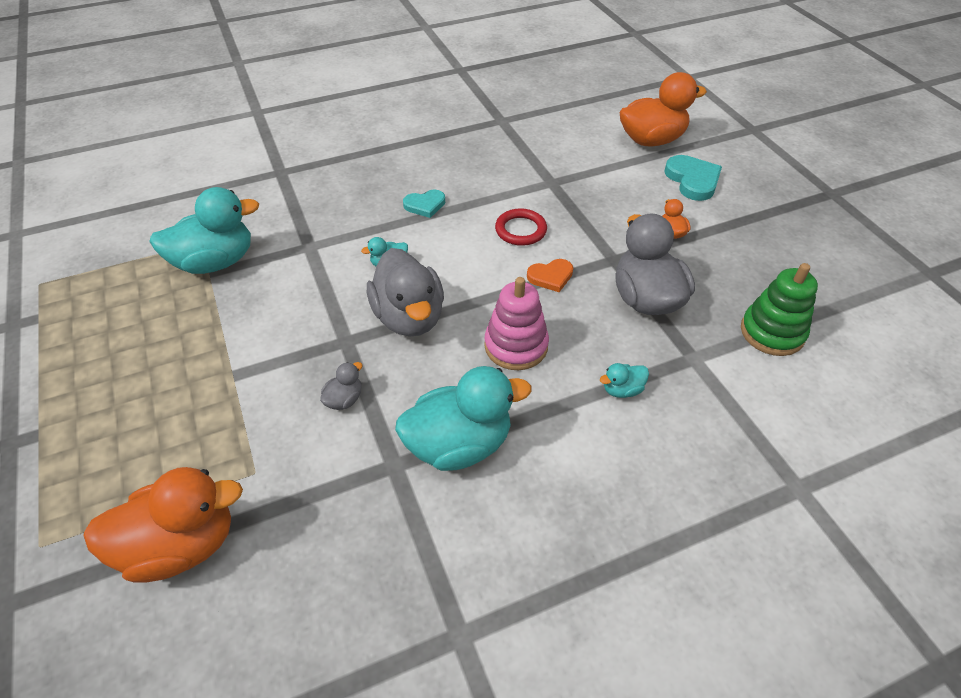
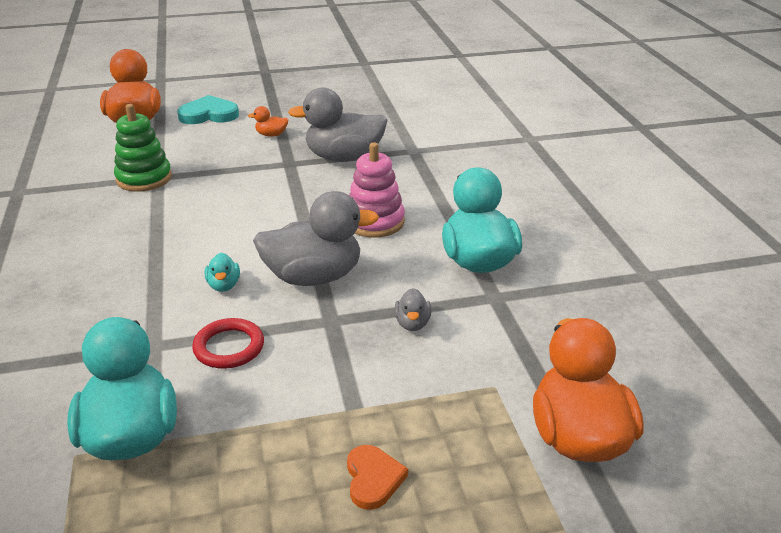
camera: 80 degrees left, 15 degrees down
grey duck [320,362,362,410] -> grey duck turned 135 degrees counterclockwise [394,288,431,331]
turquoise heart [403,190,445,218] -> none
red ring [495,208,547,246] -> red ring moved to [192,318,264,369]
orange heart [527,259,573,292] -> orange heart moved to [347,445,408,510]
turquoise duck [600,363,649,398] -> none
green stacking toy [741,263,818,356] -> green stacking toy moved to [114,104,172,192]

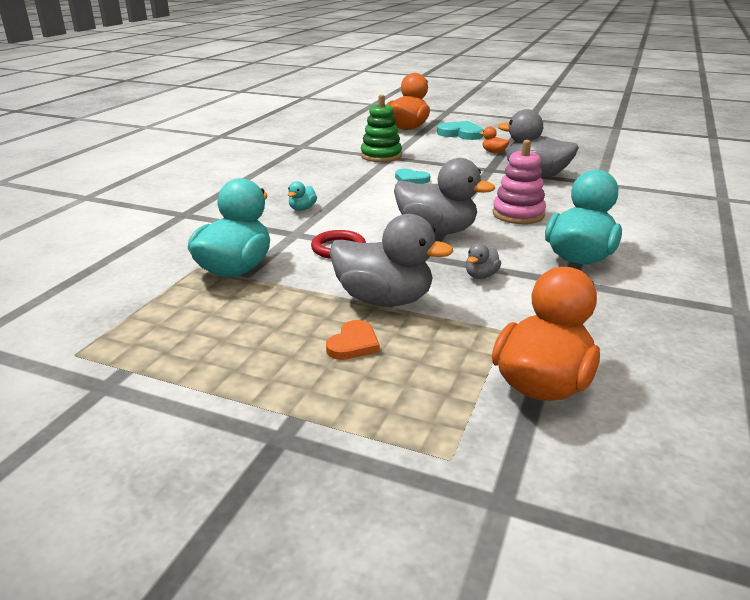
camera: 35 degrees right, 5 degrees down
turquoise duck [205,253,240,292] -> turquoise duck moved to [288,181,317,211]
none -> grey duck [329,214,453,307]
none -> turquoise heart [395,168,430,184]

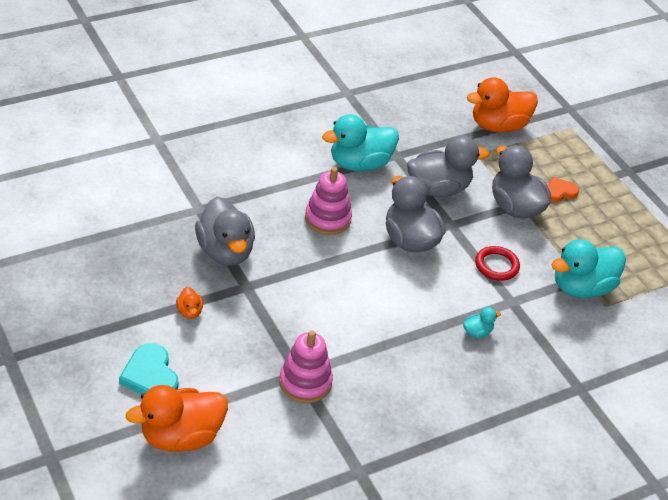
camera: 145 degrees left, 15 degrees up
green stacking toy [361,94,402,162] -> pink stacking toy [279,330,333,403]
turquoise heart [395,168,430,184] -> none
grey duck [466,243,501,279] -> grey duck [407,136,489,197], size x2.28

